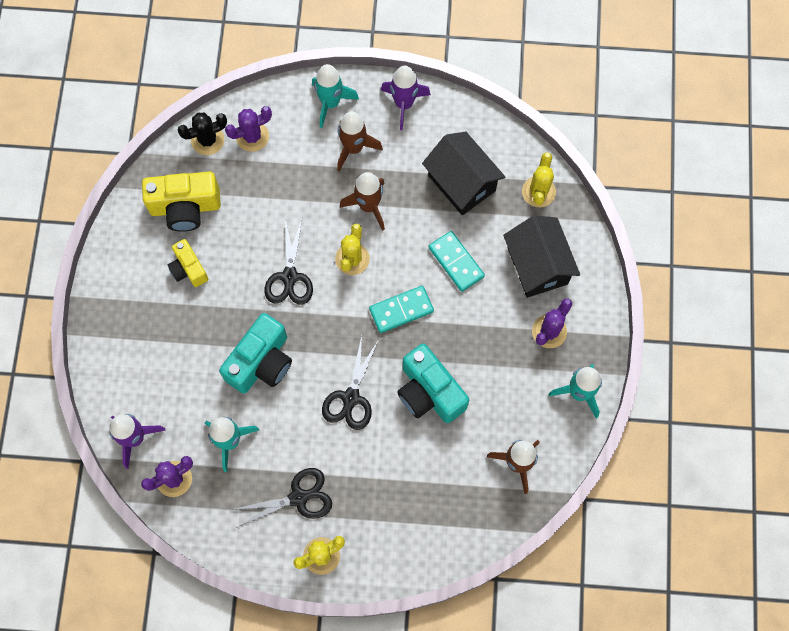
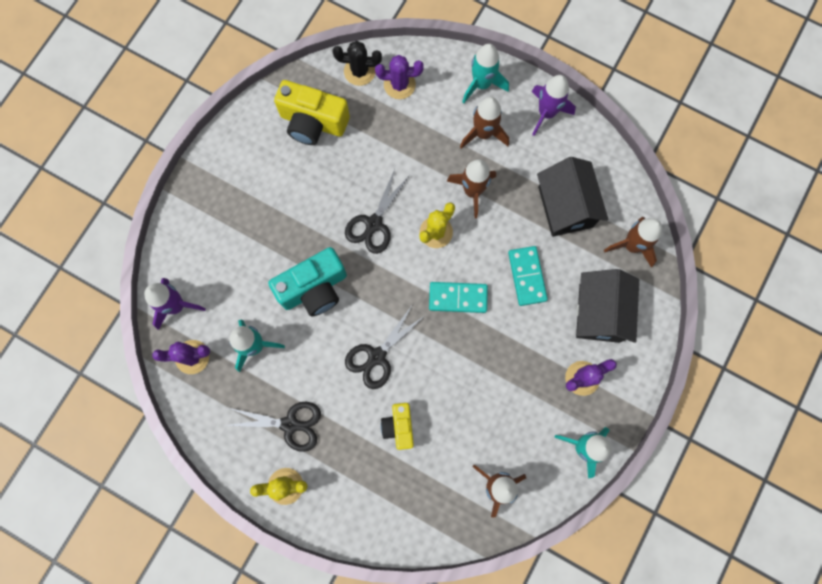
camera: 25 degrees right, 5 degrees up
yellow camera [168,239,208,287] -> yellow camera moved to [381,403,414,450]
turquoise camera [397,344,469,423] -> none
yellow cactus [522,152,556,207] -> brown rocket [604,217,662,268]

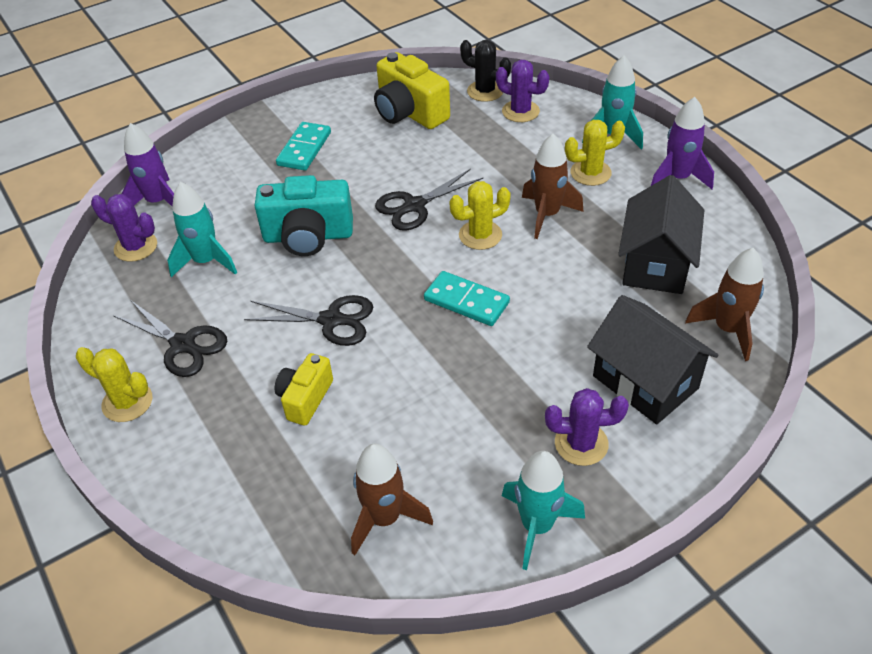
camera: 30 degrees right, 30 degrees down
black scissors [345,304,424,389] -> black scissors turned 150 degrees counterclockwise [244,295,373,346]
brown rocket [460,97,509,149] -> yellow cactus [565,120,625,186]
turquoise domino [508,246,548,306] -> turquoise domino moved to [276,122,331,171]
black house [576,269,639,343] -> black house turned 75 degrees counterclockwise [587,295,718,424]

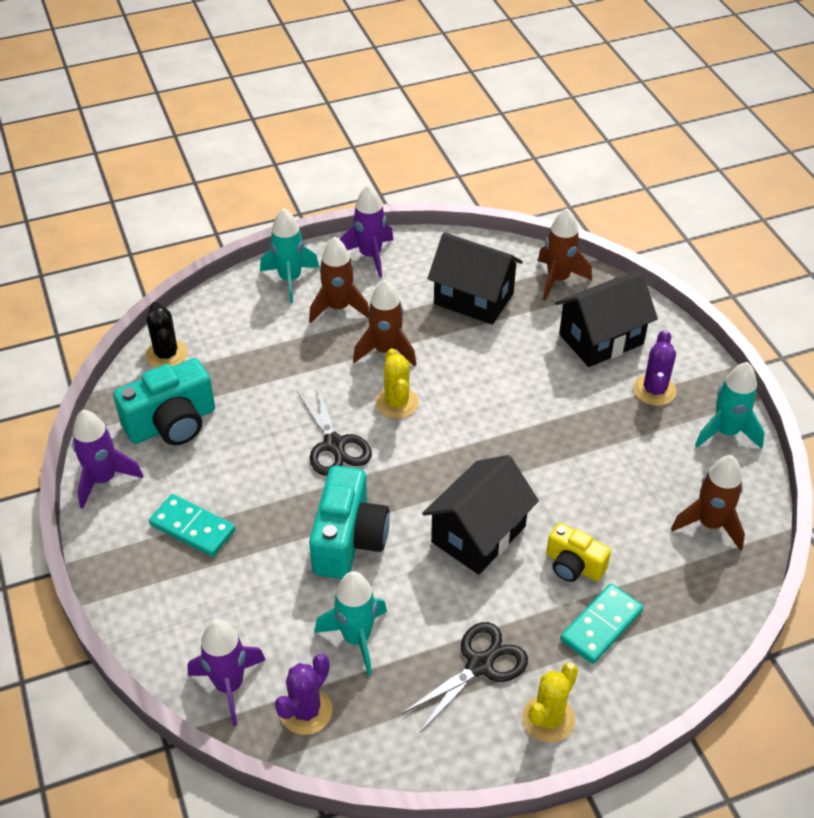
camera: 80 degrees left, 0 degrees up
black scissors [244,295,373,346] -> black house [422,455,539,575]
yellow camera [374,52,450,129] -> turquoise camera [113,358,215,445]
turquoise domino [424,271,510,326] -> turquoise domino moved to [560,584,643,664]
black cactus [460,40,511,102] -> black cactus turned 60 degrees counterclockwise [145,302,188,368]
purple cactus [496,60,549,122] -> none
yellow cactus [565,120,625,186] -> brown rocket [309,237,369,323]
none -> purple rocket [72,410,143,509]

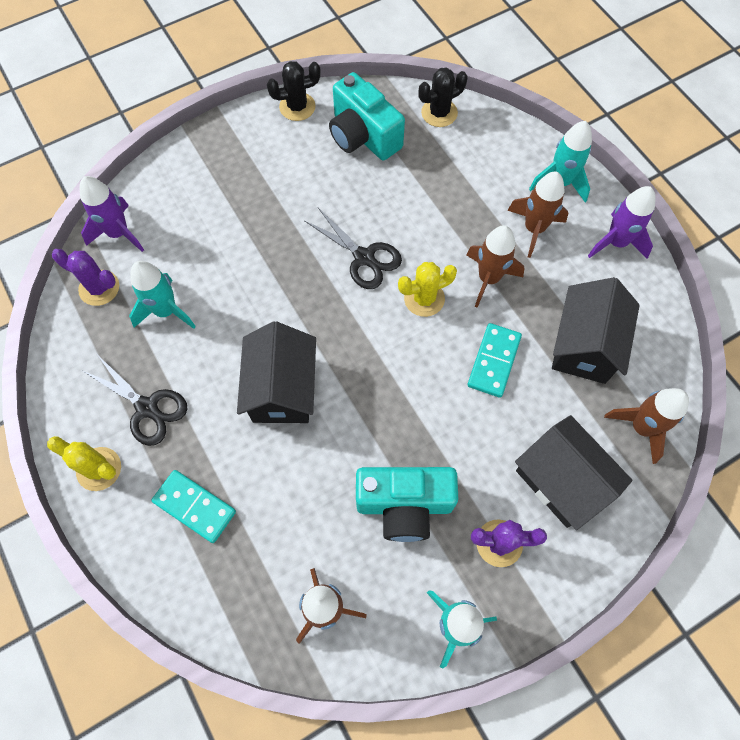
camera: 80 degrees right, 20 degrees up
purple rocket [72,410,143,509] -> black cactus [267,61,321,121]
turquoise domino [149,494,235,557] -> turquoise domino moved to [467,323,522,397]
black scissors [296,385,372,476] -> black scissors turned 105 degrees counterclockwise [305,208,402,289]
turquoise camera [309,466,390,579] -> turquoise camera moved to [356,467,458,542]
black house [422,455,539,575] -> black house turned 60 degrees clockwise [237,321,316,423]
yellow camera [546,523,611,582] -> none

